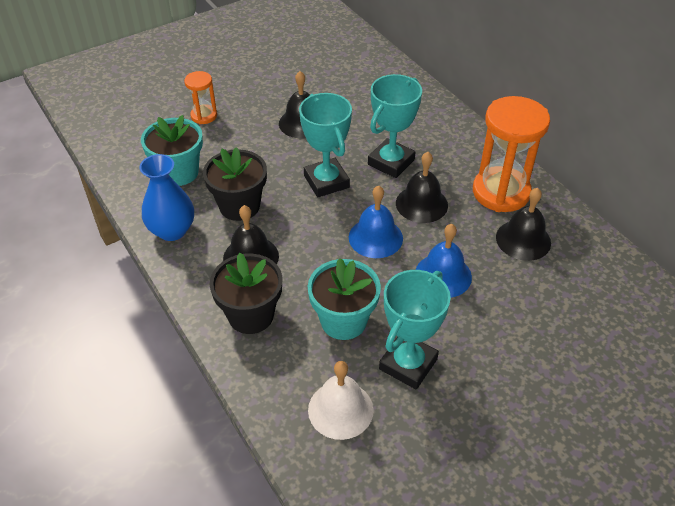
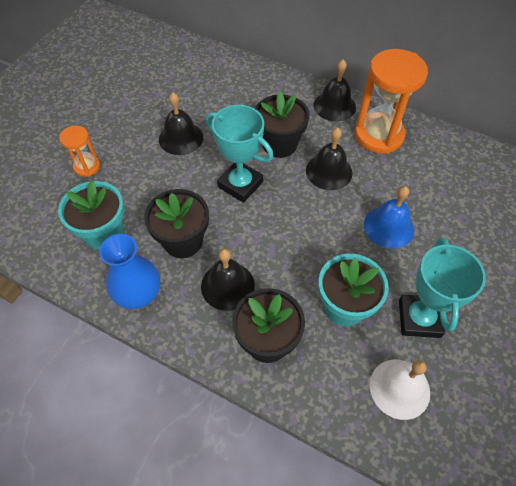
camera: 30 degrees left, 10 degrees up
blue bell [349,185,403,258] -> none
turquoise trophy [368,74,422,178] -> black flower pot [255,91,310,158]
black bell [496,188,551,261] -> black bell moved to [314,59,356,122]

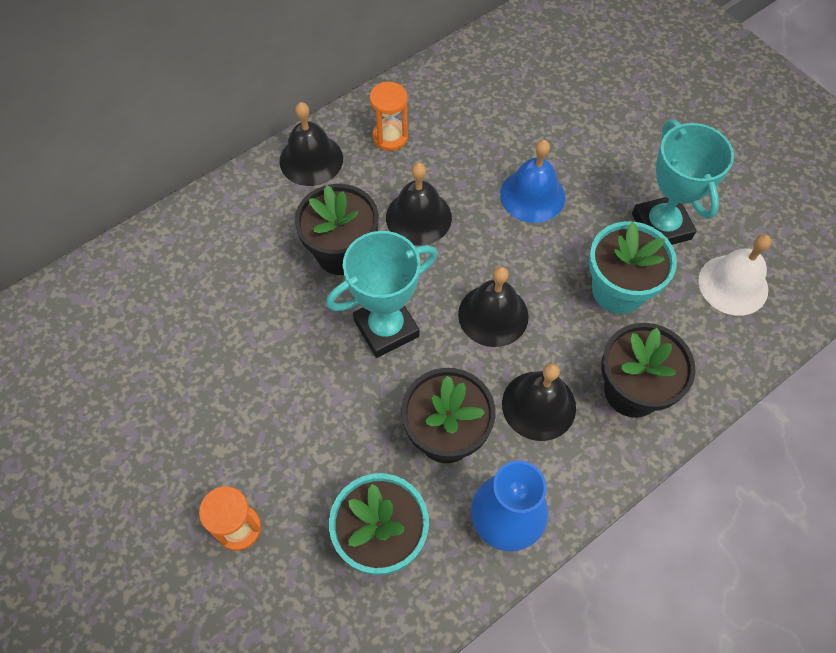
camera: 65 degrees left, 5 degrees up
black bell [159,93,203,155] -> black bell moved to [458,266,529,347]
orange hourglass [354,49,428,154] -> orange hourglass [370,82,408,151], size x0.51
turquoise trophy [399,237,486,338] -> turquoise trophy turned 45 degrees clockwise [632,120,734,245]

